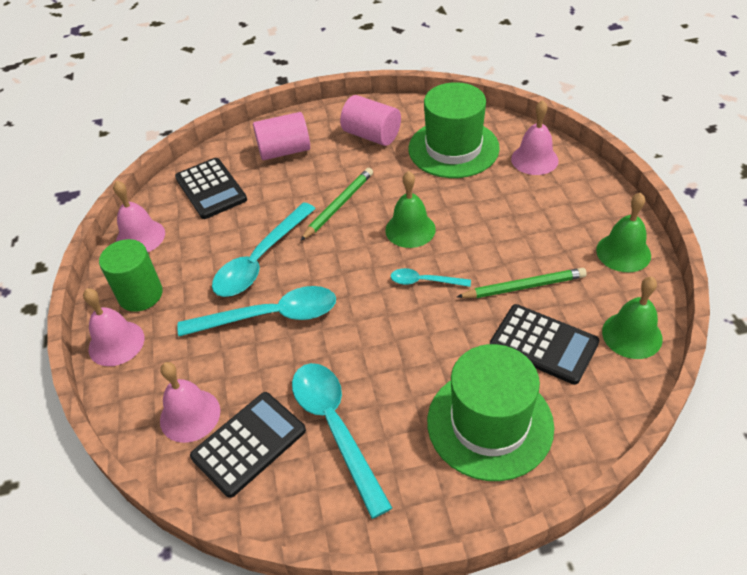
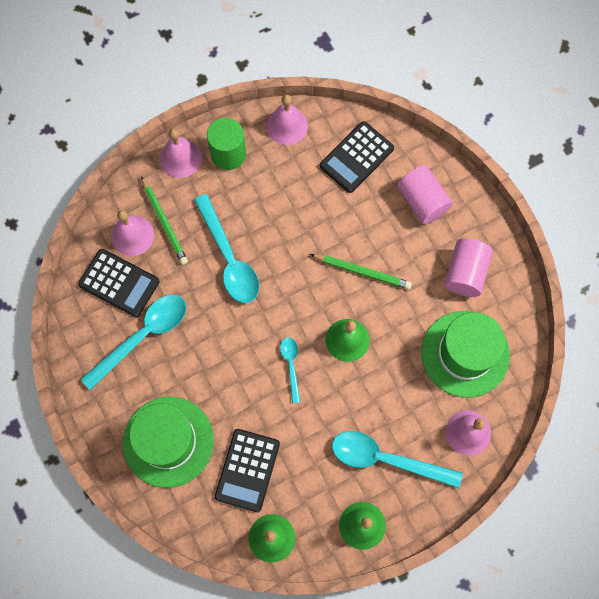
camera: 70 degrees right, 25 degrees up
turquoise spoon [212,202,316,297] -> turquoise spoon moved to [332,431,463,488]
green pencil [457,268,587,298] -> green pencil moved to [141,176,188,265]

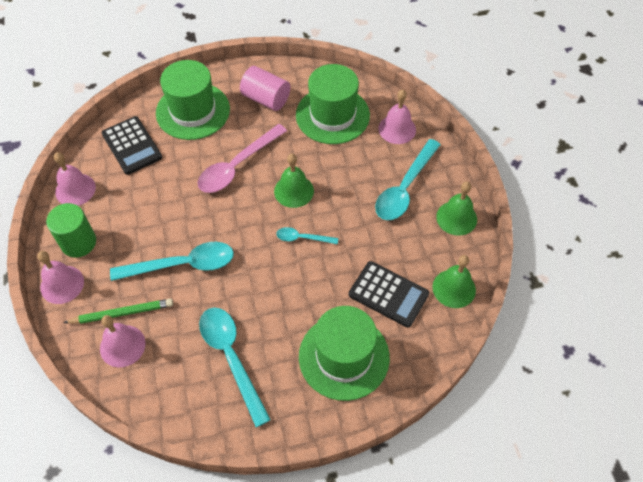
camera: 75 degrees left, 15 degrees down
black calculator [78,249,160,317] -> none
green pencil [310,254,412,289] -> pink spoon [198,124,287,193]
pink cylinder [397,165,453,224] -> green hat [156,60,230,140]

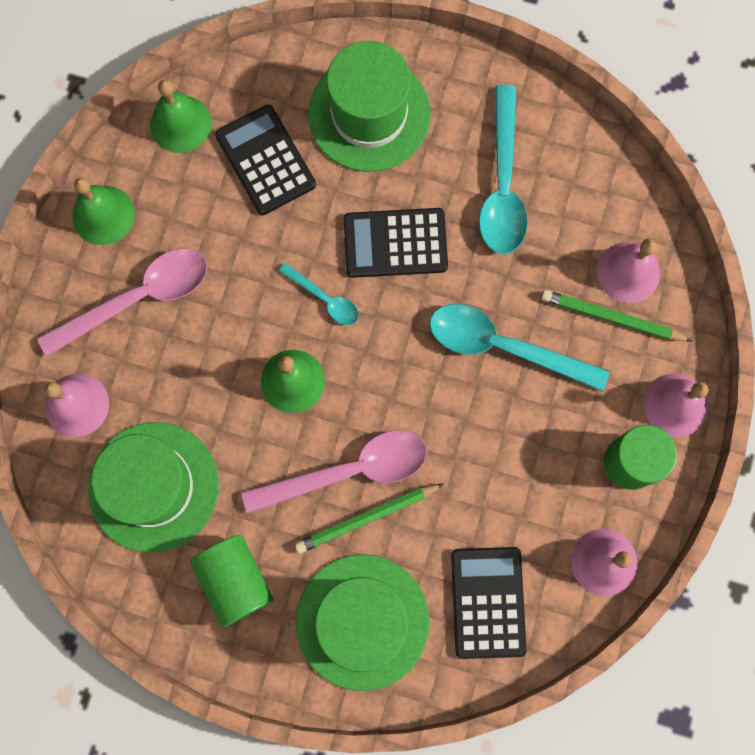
camera: 150 degrees left, 20 degrees up
pink cylinder [240,66,290,111] -> green cylinder [190,535,274,628]
turquoise spoon [375,139,441,220] -> pink spoon [37,248,208,357]
none -> green pencil [295,484,444,554]
none -> black calculator [344,208,448,278]

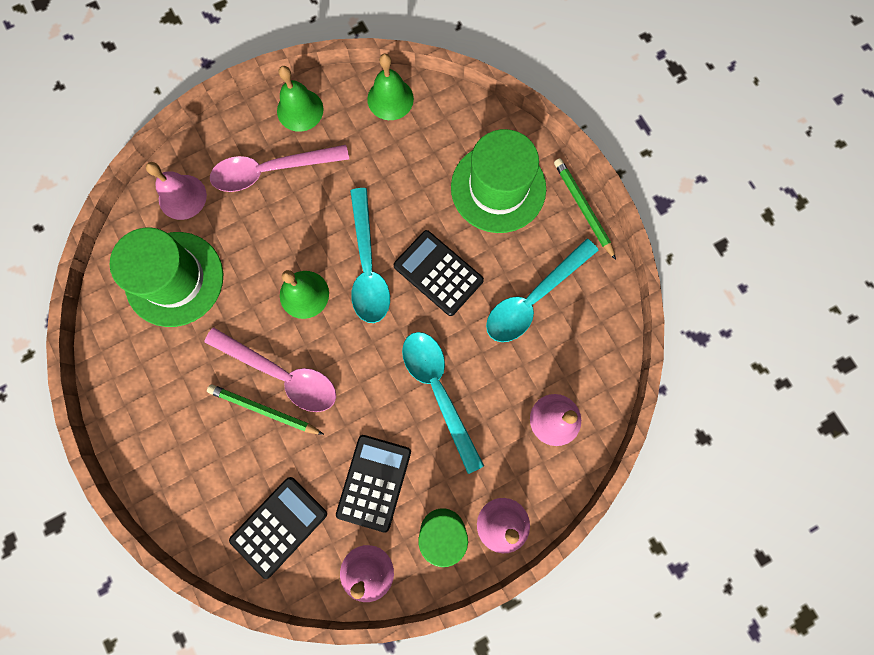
camera: 45 degrees right, 0 degrees up
pink spoon [37,248,208,357] -> pink spoon turned 150 degrees clockwise [210,145,349,192]
green cylinder [190,535,274,628] -> none
black calculator [215,105,316,215] -> black calculator moved to [336,435,411,533]
turquoise spoon [279,263,359,325] -> turquoise spoon [350,188,390,323], size x1.94
green hat [296,554,430,691] -> none
green pencil [541,290,693,342] -> green pencil moved to [554,158,616,260]

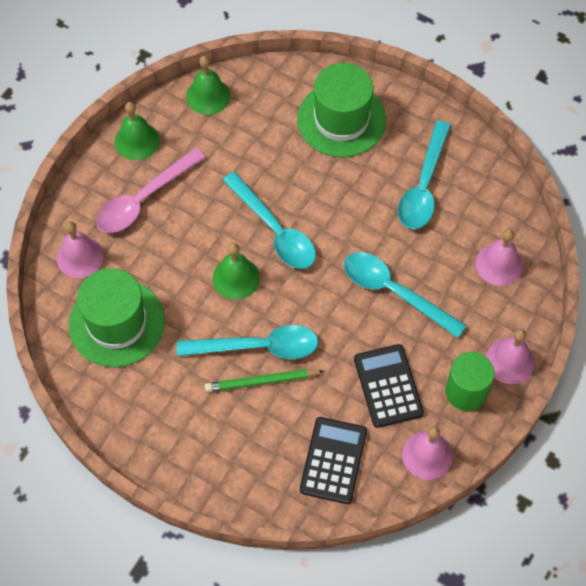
camera: 30 degrees left, 15 degrees down
pink spoon [204,327,336,412] -> turquoise spoon [177,325,318,359]
black calculator [394,230,484,316] -> none
green pencil [554,158,616,260] -> none

